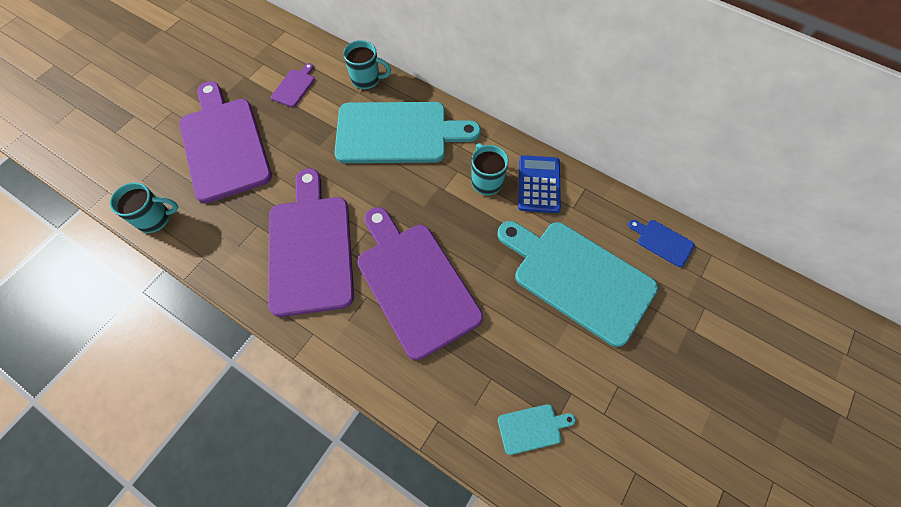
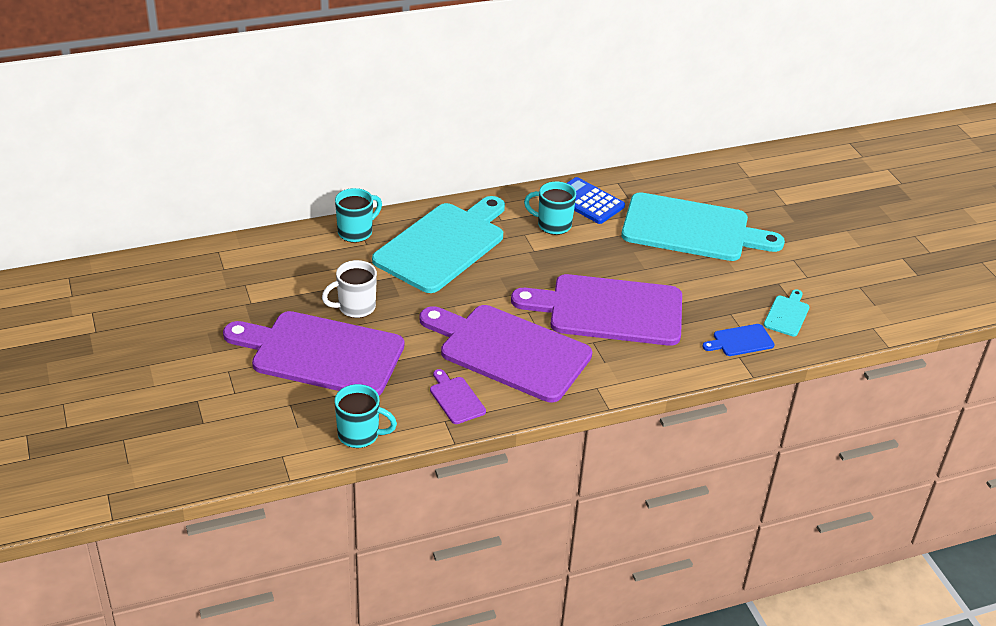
camera: 55 degrees left, 25 degrees down
turquoise mug [110,182,178,233] -> turquoise mug turned 75 degrees clockwise [334,384,397,448]
purple cutting board [271,63,315,107] -> purple cutting board moved to [430,369,486,424]
turquoise cutting board [498,221,658,347] -> turquoise cutting board turned 150 degrees counterclockwise [621,192,785,261]
blue cutting board [628,220,695,267] -> blue cutting board moved to [702,324,775,356]
none -> white mug [322,260,377,318]

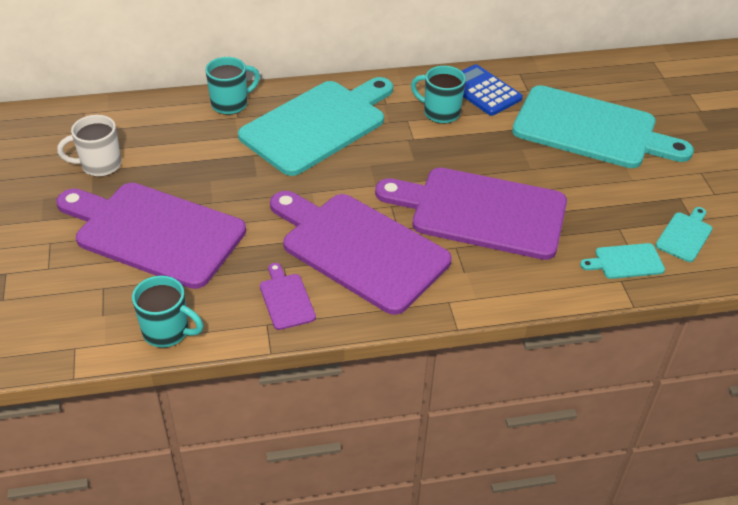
camera: 10 degrees right, 5 degrees up
white mug [322,260,377,318] -> white mug moved to [57,115,121,177]
blue cutting board [702,324,775,356] -> turquoise cutting board [580,243,665,279]

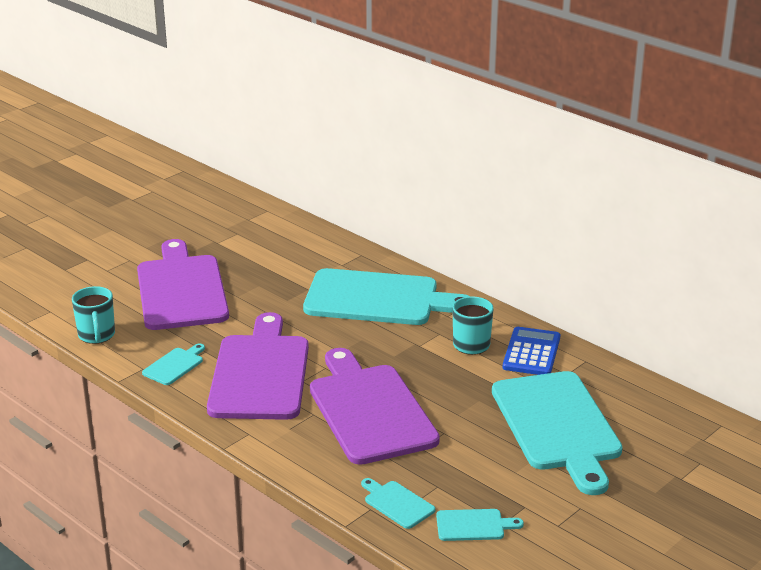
camera: 55 degrees right, 15 degrees down
white mug [57,115,121,177] -> none
turquoise mug [205,57,260,115] -> none
purple cutting board [260,263,316,330] -> turquoise cutting board [142,343,205,385]

